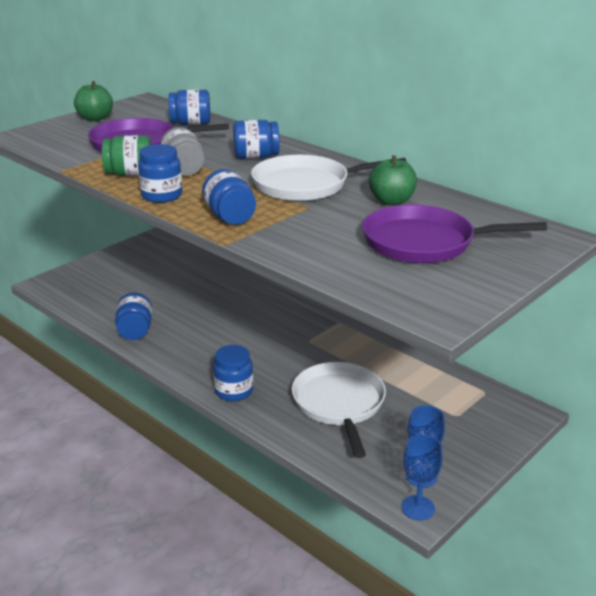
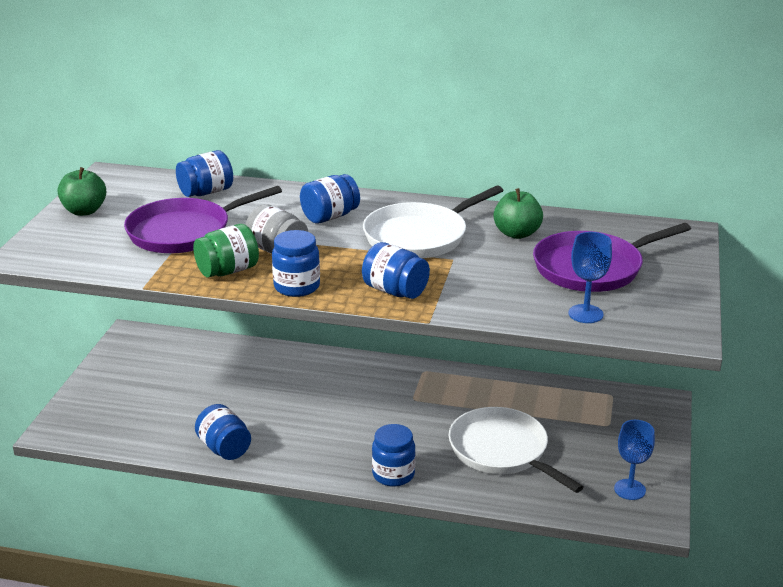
camera: 30 degrees left, 0 degrees up
blue goblet [401,435,443,520] -> blue goblet moved to [568,232,612,323]

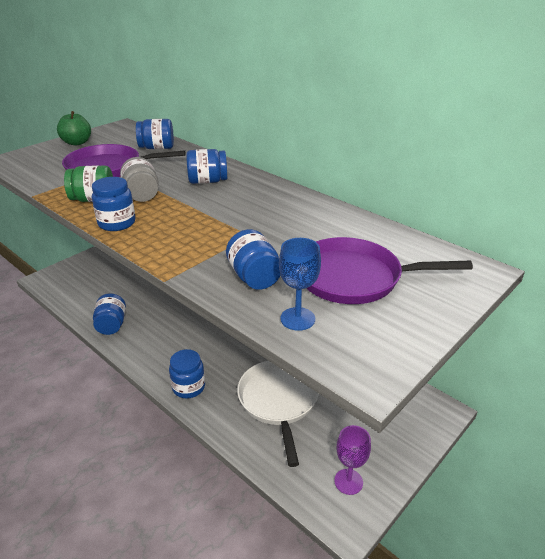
camera: 30 degrees right, 5 degrees up
blue jar [362,242,430,299] -> blue jar moved to [226,229,281,290]
white pan [363,186,504,258] -> none
green apple [493,188,543,239] -> none
blue goblet [614,420,655,500] -> purple goblet [334,425,371,495]

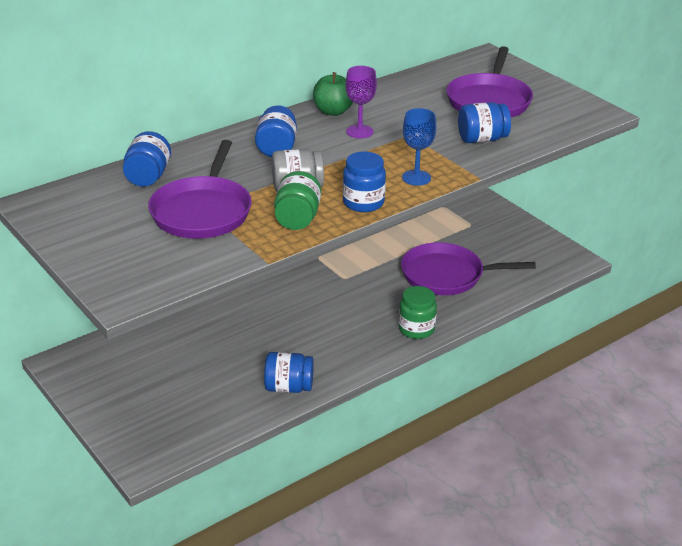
camera: 80 degrees left, 0 degrees up
green apple [57,111,91,145] -> green apple moved to [313,72,353,116]
blue jar [169,349,205,399] -> green jar [399,286,437,339]
white pan [237,361,319,467] -> purple pan [401,242,536,295]
blue goblet [279,238,321,331] -> blue goblet moved to [402,108,436,186]
purple goblet [334,425,371,495] -> purple goblet moved to [346,66,377,138]

